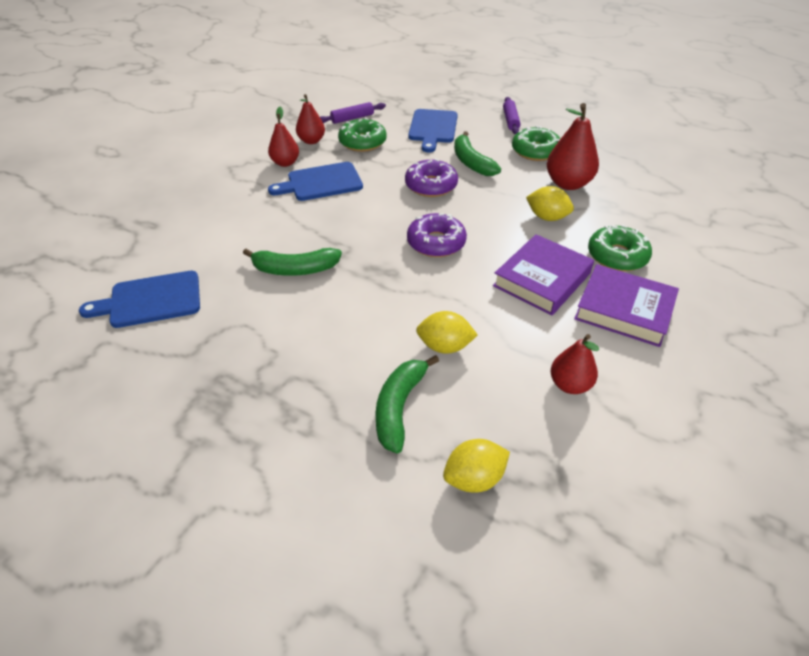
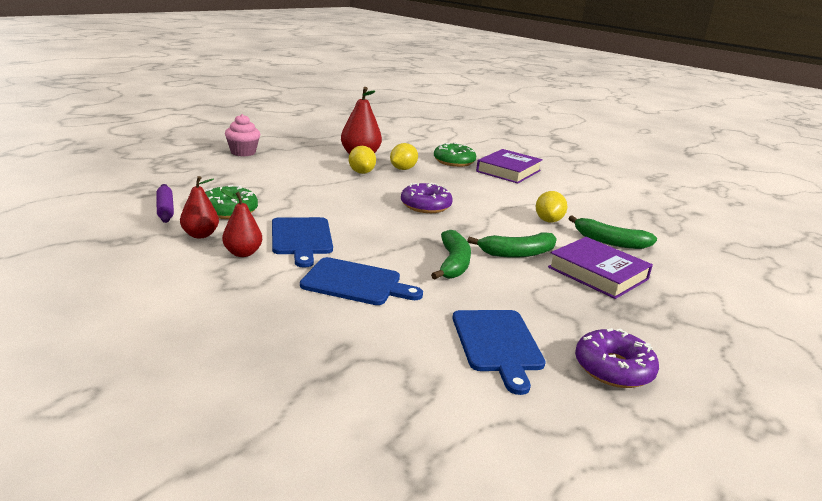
camera: 85 degrees left, 20 degrees down
purple donut [405,158,458,197] -> purple donut moved to [575,328,659,388]
blue cutting board [408,109,458,152] -> blue cutting board moved to [300,257,423,305]
yellow lemon [443,439,510,493] -> yellow lemon moved to [349,146,376,174]
green banana [454,131,501,176] -> green banana moved to [467,232,557,258]
purple book [493,234,594,315] -> purple book moved to [548,237,653,299]
purple rolling pin [503,97,521,134] -> pink cupcake [225,114,261,156]
green donut [512,126,560,161] -> none
red pear [550,334,599,394] -> none

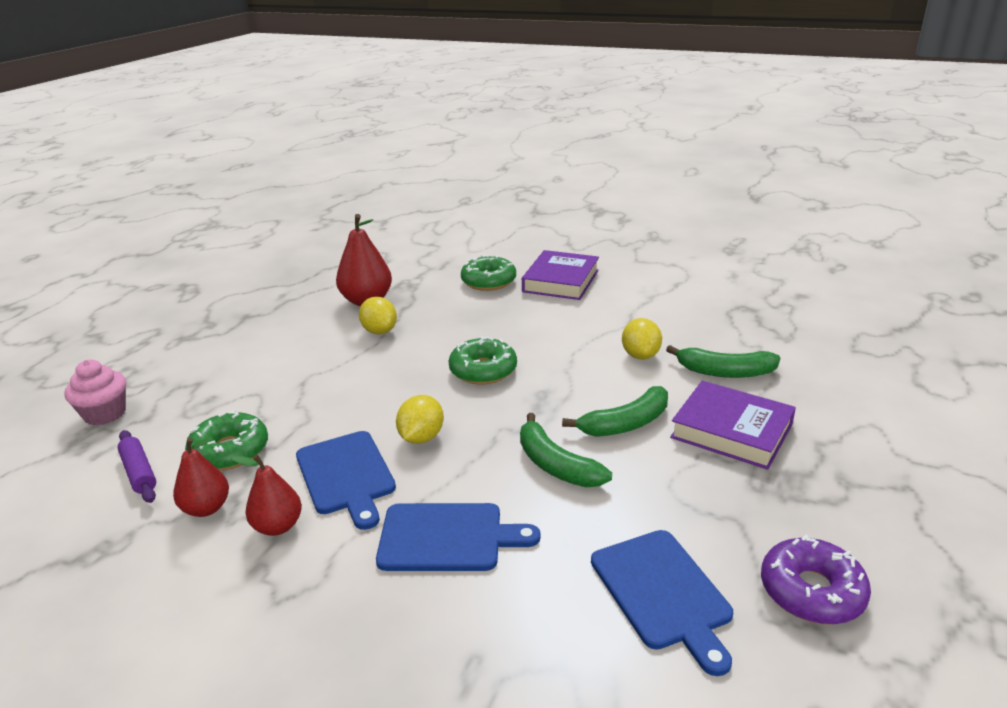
camera: 10 degrees left, 5 degrees up
pink cupcake [225,114,261,156] -> pink cupcake moved to [64,360,126,425]
yellow lemon [390,143,418,170] -> yellow lemon moved to [396,395,444,444]
purple donut [401,182,453,213] -> green donut [449,336,517,385]
green banana [431,230,471,279] -> green banana turned 150 degrees clockwise [520,413,612,487]

